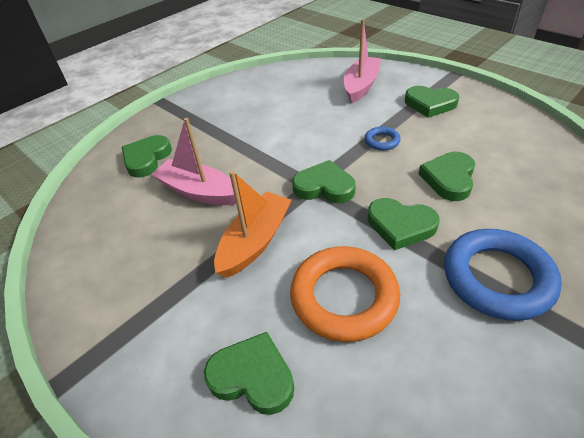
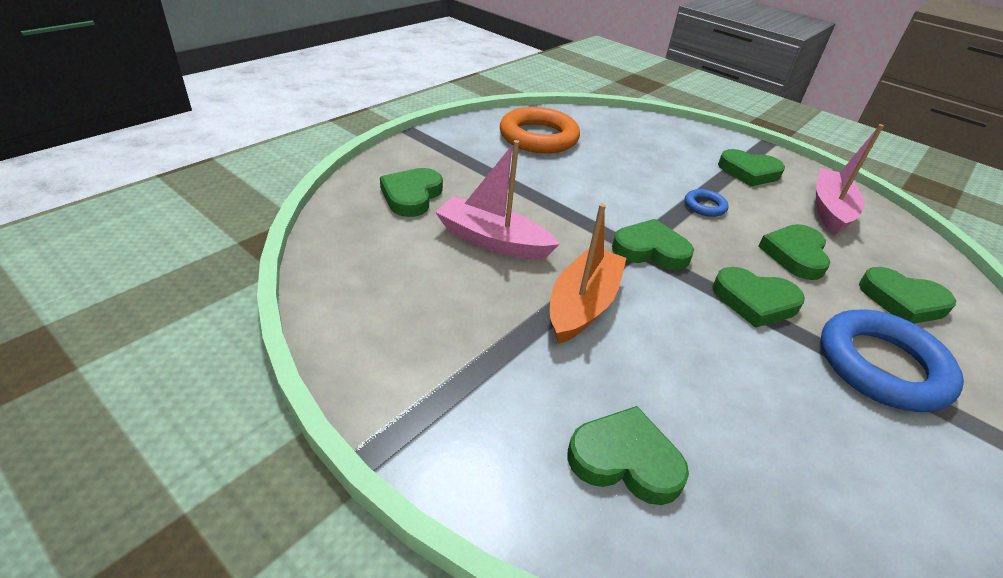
camera: 10 degrees left, 5 degrees down
orange ring [290,246,400,342] -> orange ring moved to [500,107,580,153]
pink boat [344,19,381,103] -> pink boat moved to [816,124,884,235]
none -> green heart [859,267,956,324]

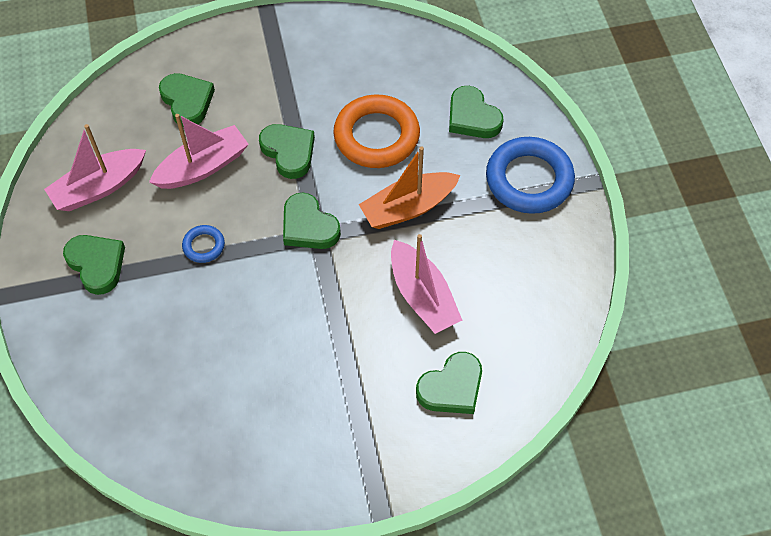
camera: 140 degrees left, 20 degrees up
orange ring [500,107,580,153] -> orange ring moved to [333,94,420,168]
green heart [758,224,830,280] -> pink boat [149,114,249,189]
blue ring [821,309,964,412] -> blue ring moved to [486,137,575,214]

